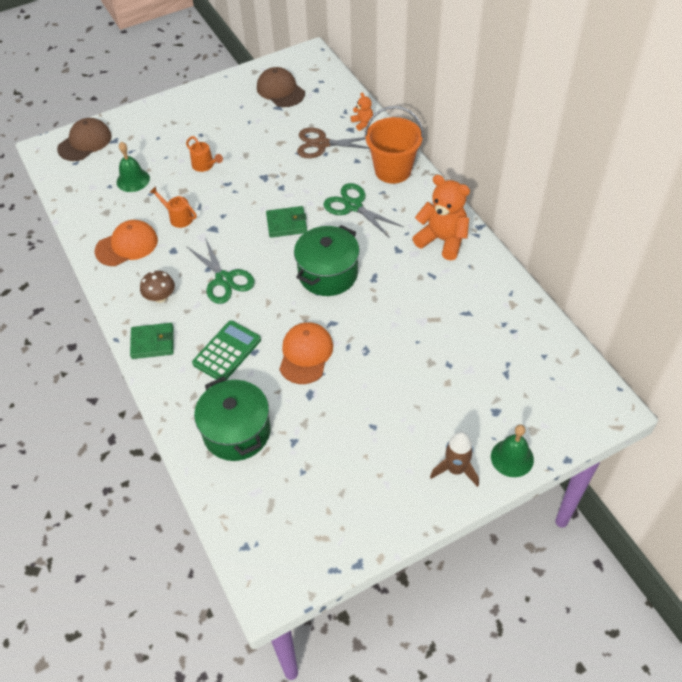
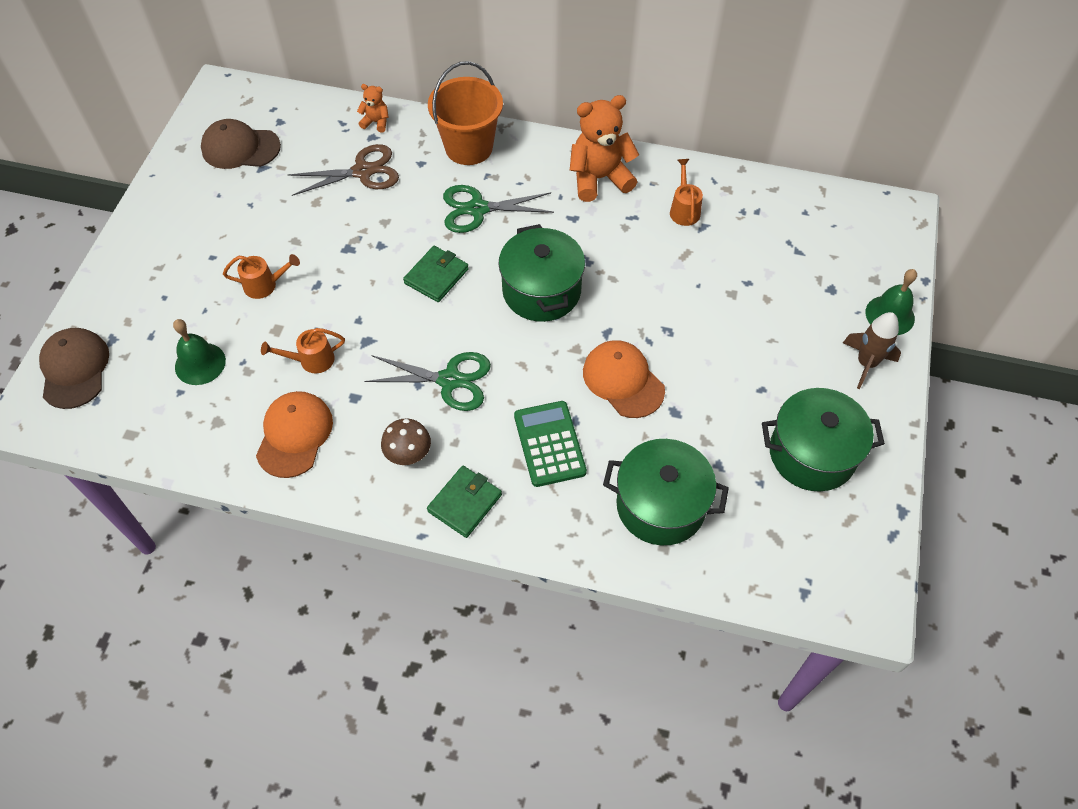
camera: 50 degrees left, 5 degrees up
brown scissors [297,128,370,158] -> brown scissors turned 150 degrees counterclockwise [288,144,399,196]
none -> orange watering can [670,159,703,226]
none -> green pot [762,388,885,492]

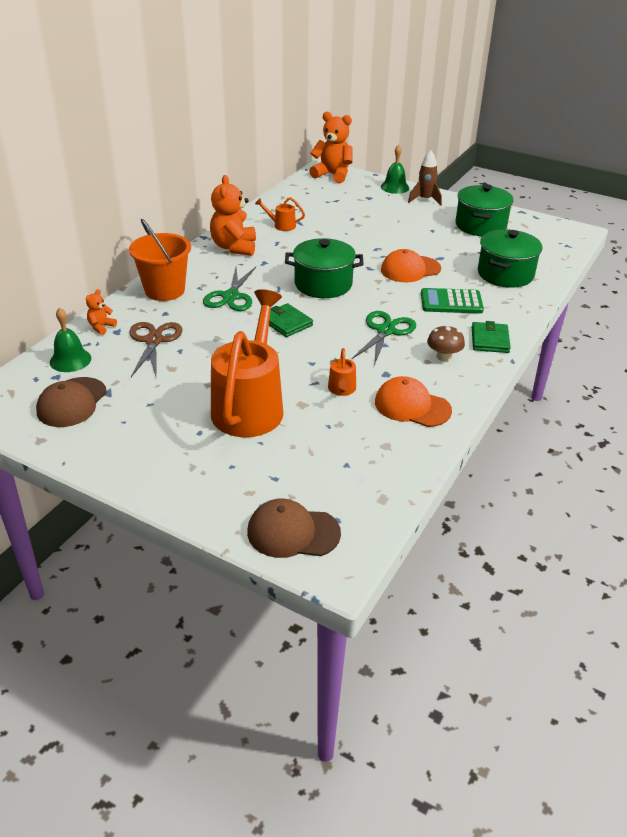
camera: 75 degrees left, 20 degrees down
green bell [173,319,226,385] -> green bell moved to [50,307,91,372]
orange watering can [223,254,300,299] -> orange watering can [211,289,284,437], size x2.45
green wallet [427,466,502,538] -> green wallet turned 45 degrees clockwise [472,321,511,353]
none -> orange teddy bear [309,111,353,183]

